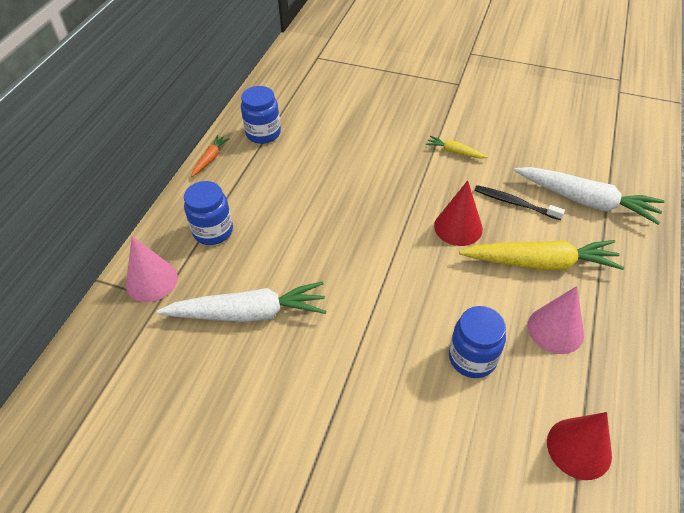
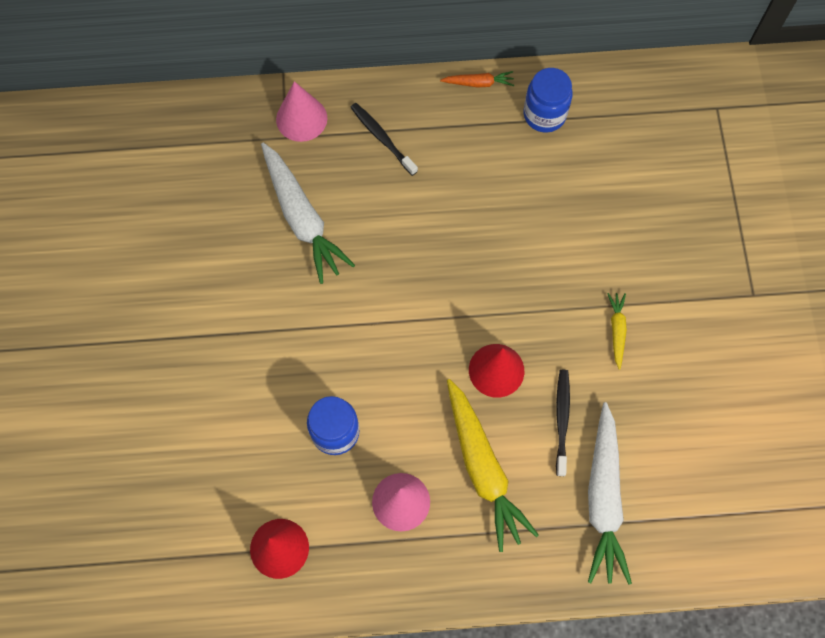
camera: 65 degrees right, 20 degrees up
blue jar [184,181,233,245] -> black toothbrush [350,103,418,176]

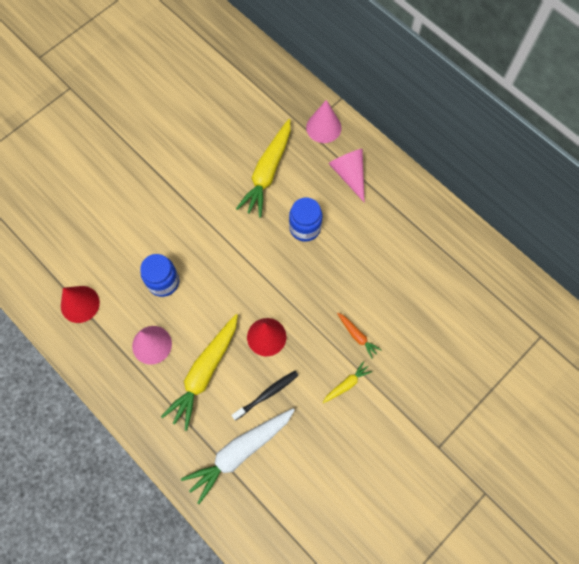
camera: 50 degrees right, 0 degrees up
white carrot [261,142,355,284] -> yellow carrot [236,119,291,218]
black toothbrush [350,103,418,176] -> pink cone [328,149,365,203]
orange carrot [440,71,514,87] -> orange carrot moved to [337,313,381,359]
blue jar [524,68,573,133] -> blue jar moved to [289,198,322,242]

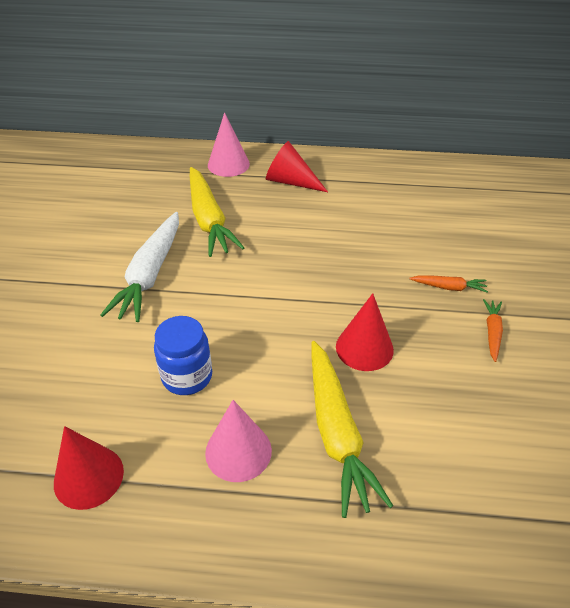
camera: 40 degrees left, 25 degrees down
white carrot [181,408,295,504] -> white carrot moved to [100,212,179,322]
black toothbrush [231,371,299,421] -> none
blue jar [289,198,322,242] -> none
yellow carrot [323,361,372,403] -> orange carrot [483,299,503,362]
pink cone [328,149,365,203] -> red cone [266,141,328,192]

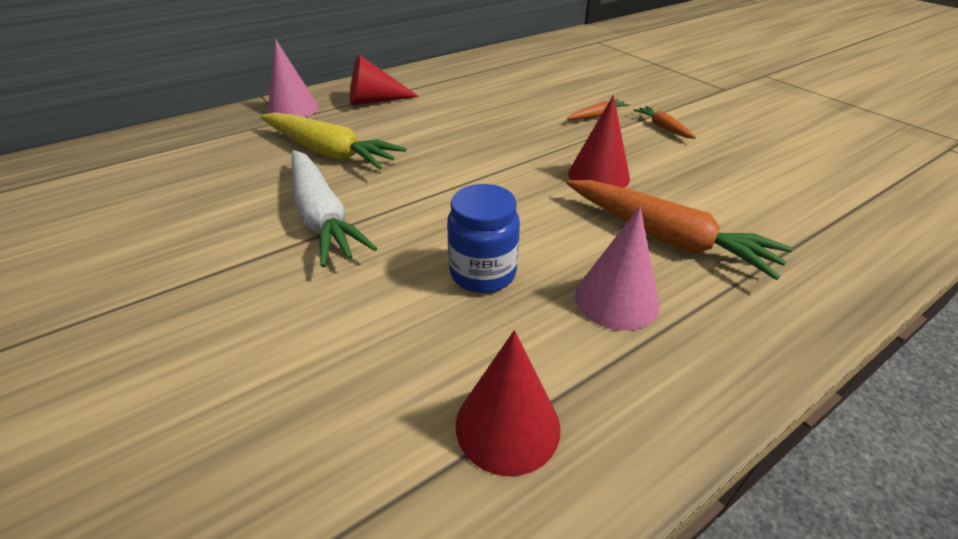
camera: 40 degrees left, 5 degrees down
yellow carrot [311,341,393,518] -> orange carrot [566,180,793,280]

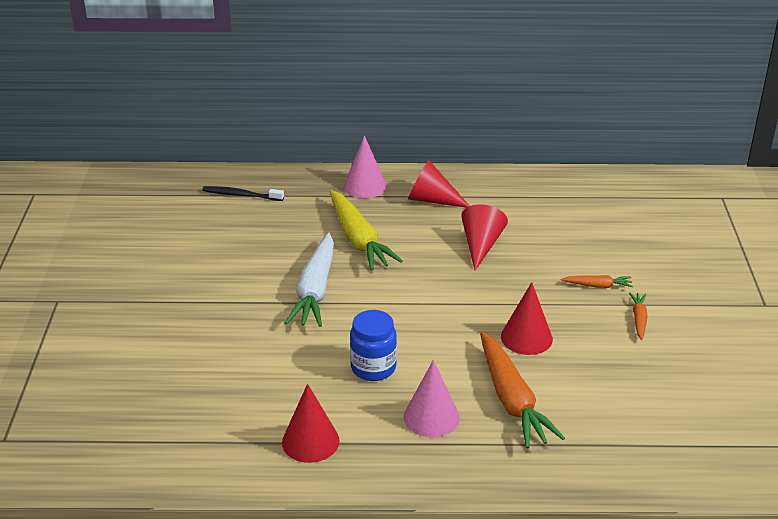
camera: 35 degrees right, 5 degrees down
none -> black toothbrush [202,186,284,201]
none -> red cone [461,204,508,270]

